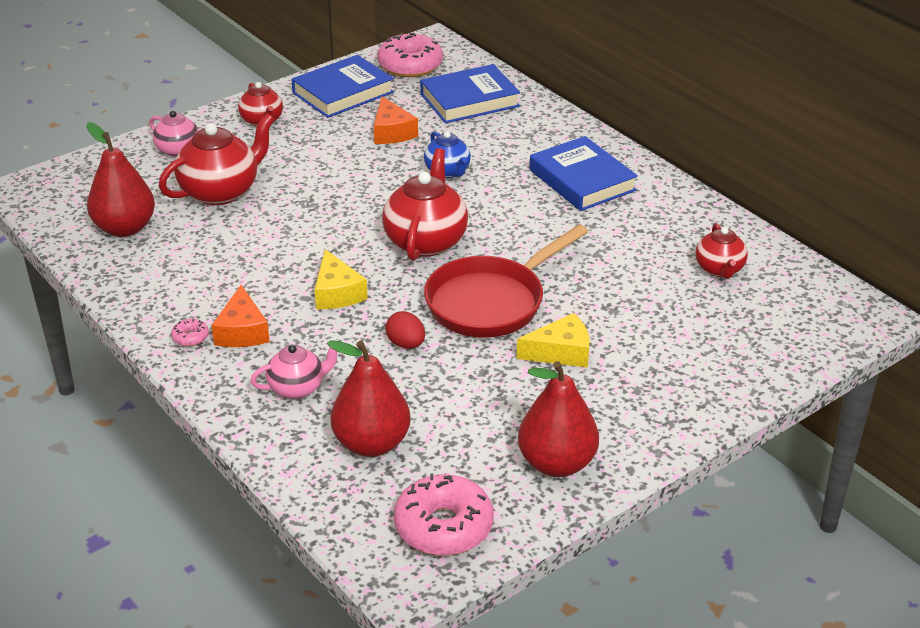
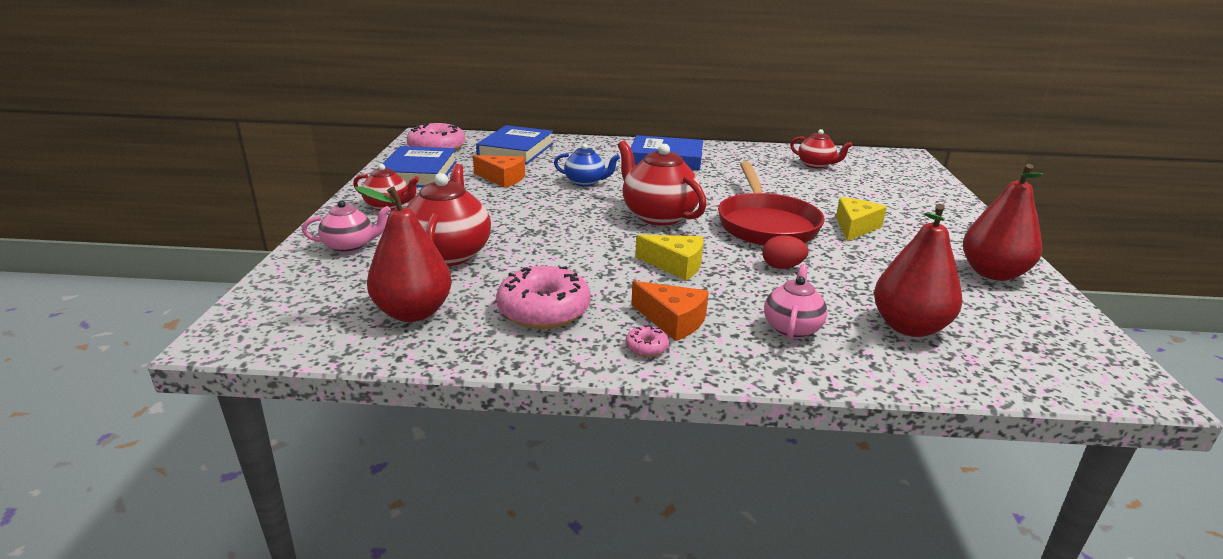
camera: 50 degrees left, 10 degrees down
pink donut [394,474,494,556] -> pink donut moved to [496,266,591,329]

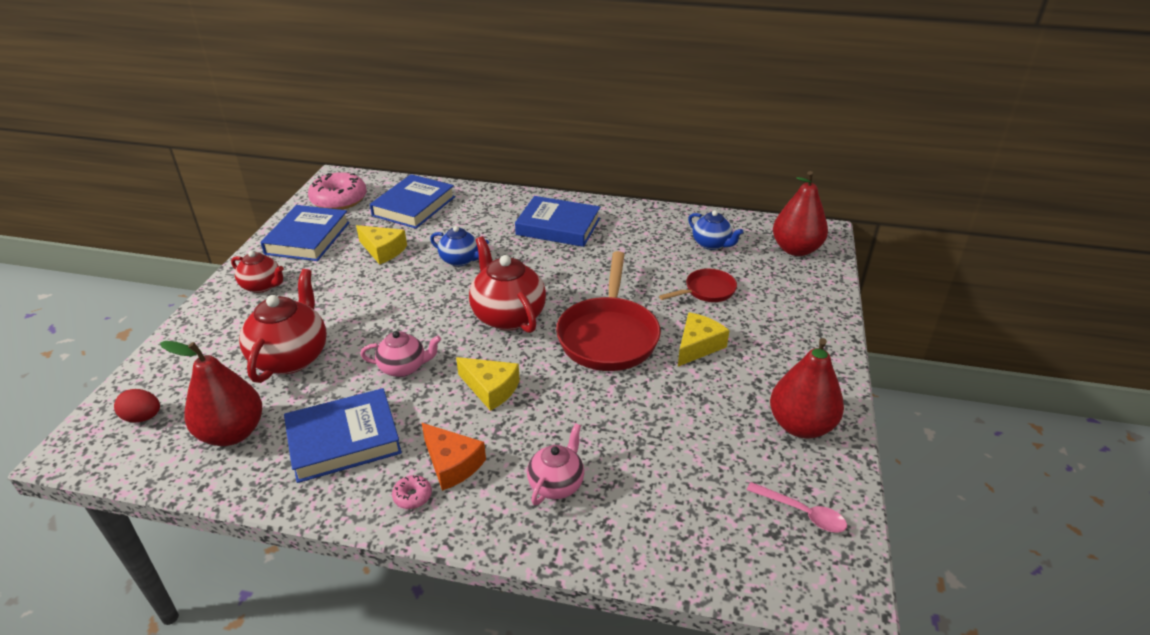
camera: 10 degrees right, 10 degrees up
pink teapot [302,200,391,253] -> pink teapot moved to [361,331,441,377]
orange cheese [473,155,525,188] -> yellow cheese [356,225,407,264]
pink donut [496,266,591,329] -> blue book [284,388,402,483]
red egg [763,235,808,269] -> red egg moved to [114,389,160,423]
red teapot [790,129,852,169] -> blue teapot [688,210,743,250]
red pear [874,204,962,337] -> red pear moved to [773,171,828,256]
none -> red pan [659,269,737,302]
none -> pink spoon [747,482,847,533]

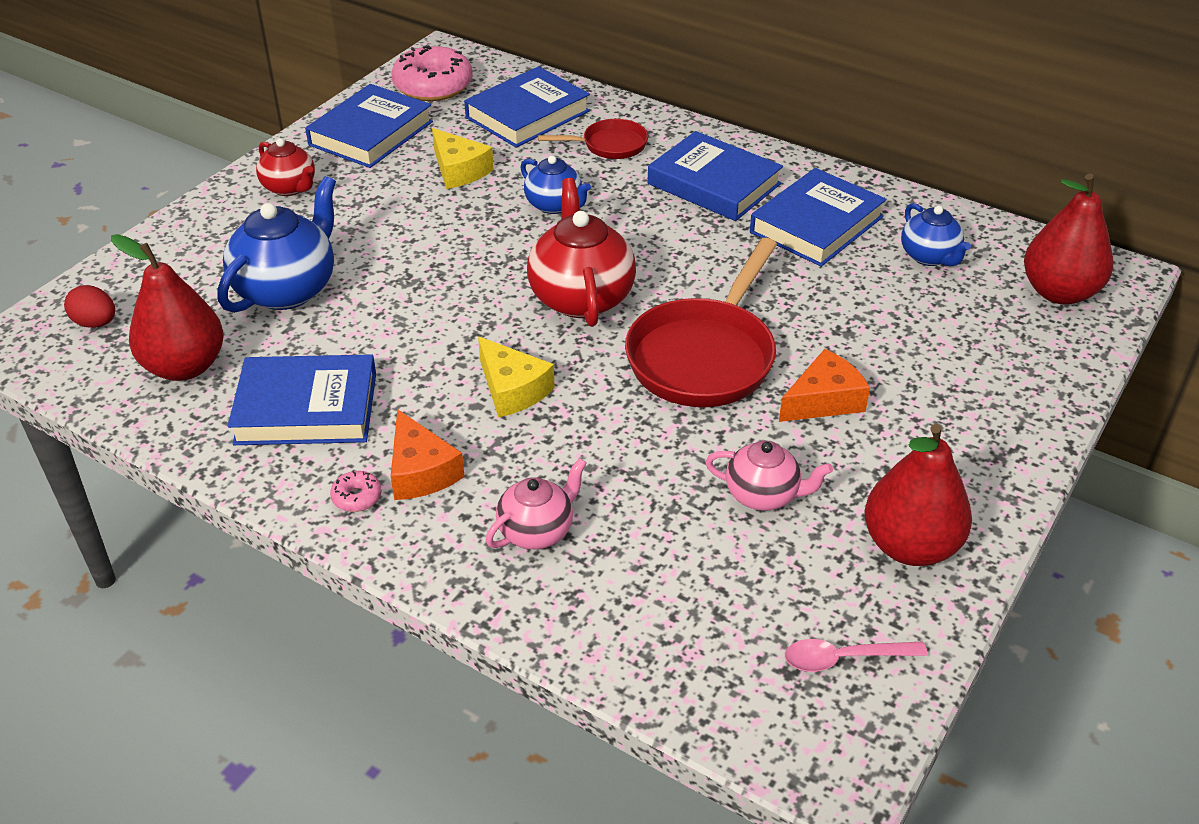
camera: 20 degrees right, 5 degrees up
red teapot [239,269,327,383] -> blue teapot [218,176,336,313]
pink teapot [361,331,441,377] -> pink teapot moved to [706,441,833,511]
red pan [659,269,737,302] -> red pan moved to [538,119,648,159]
yellow cheese [678,312,730,367] -> orange cheese [779,349,870,422]
pink spoon [747,482,847,533] -> pink spoon turned 120 degrees clockwise [785,639,928,672]
none -> blue book [750,168,886,267]

